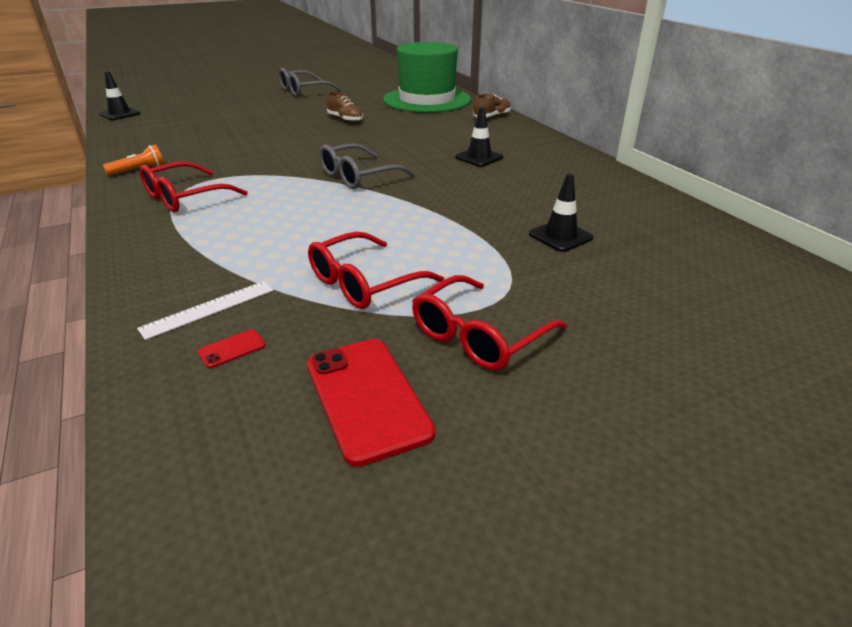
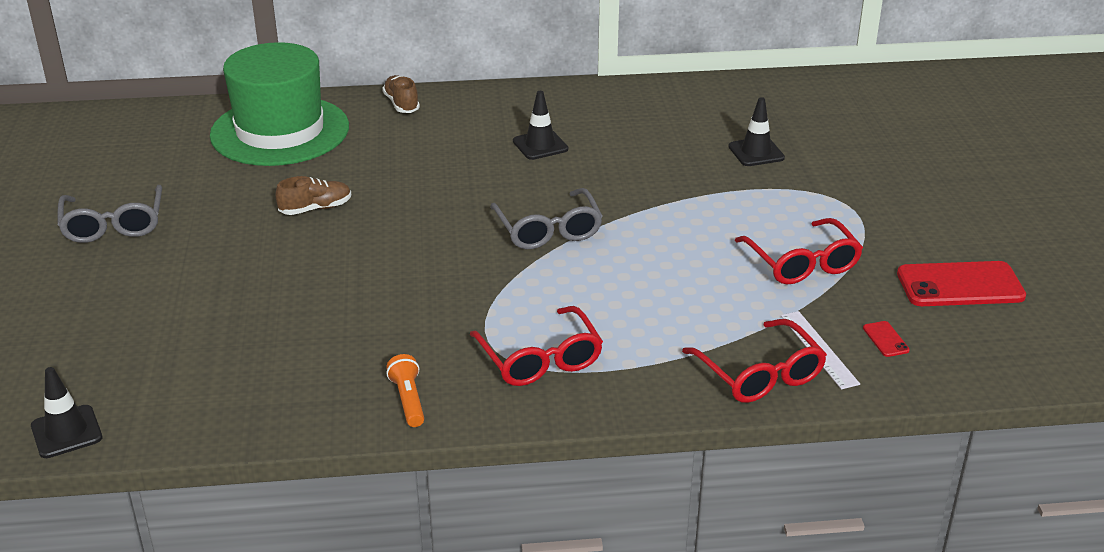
camera: 70 degrees left, 0 degrees up
red glasses [412,275,567,371] -> red glasses moved to [682,319,827,403]

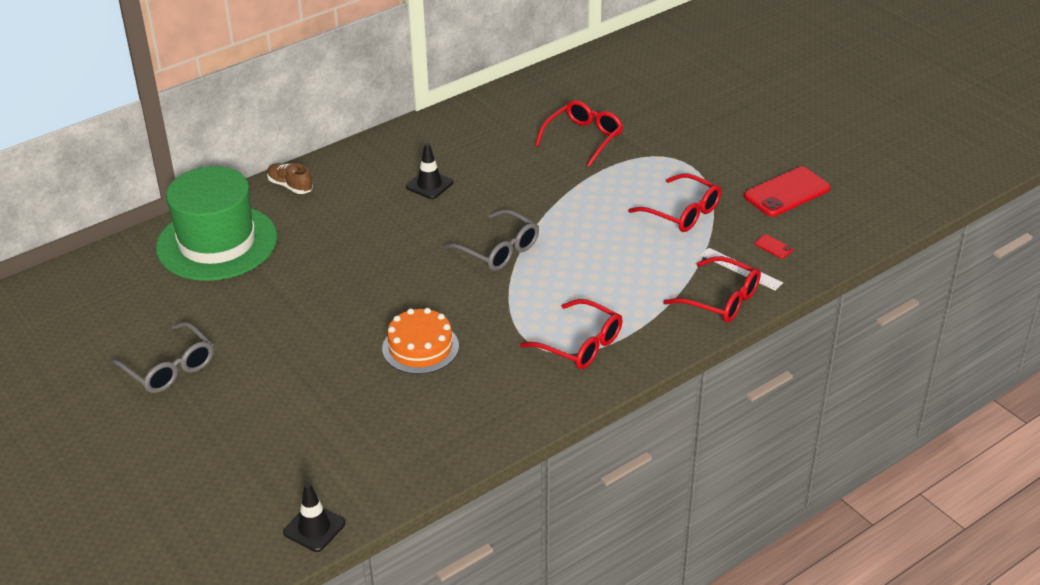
camera: 30 degrees left, 5 degrees up
brown shoe [275,176,351,215] -> none
orange flashlight [386,354,424,427] -> none
black traffic cone [728,97,785,166] -> red glasses [535,100,623,167]
none -> orange cake [382,308,459,374]

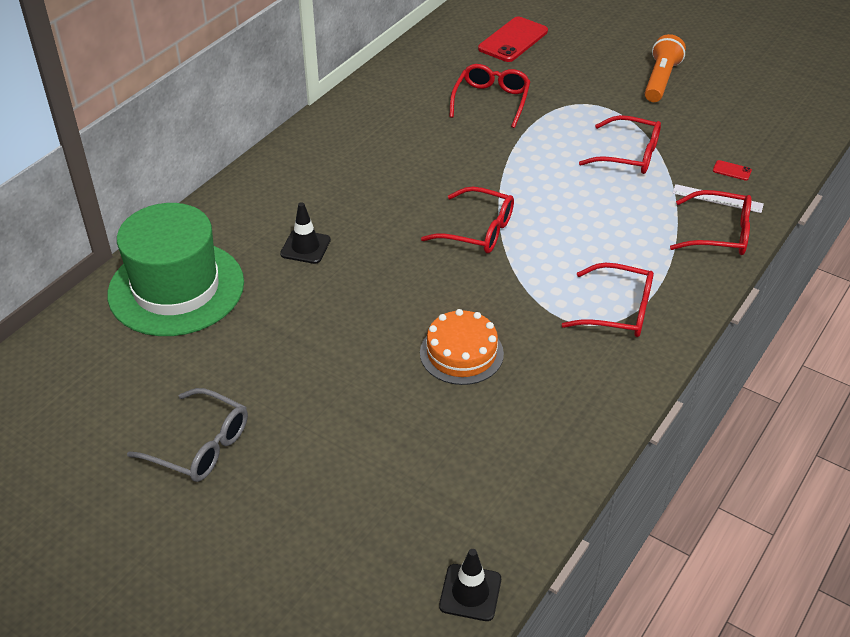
camera: 20 degrees left, 5 degrees up
brown shoe [267,163,313,194] -> none
black traffic cone [406,143,453,199] -> black traffic cone moved to [280,202,331,264]
grey glasses [443,209,539,271] -> red glasses [421,187,514,253]
red phone [744,167,831,217] -> red phone moved to [478,17,548,62]
none -> orange flashlight [645,34,686,102]

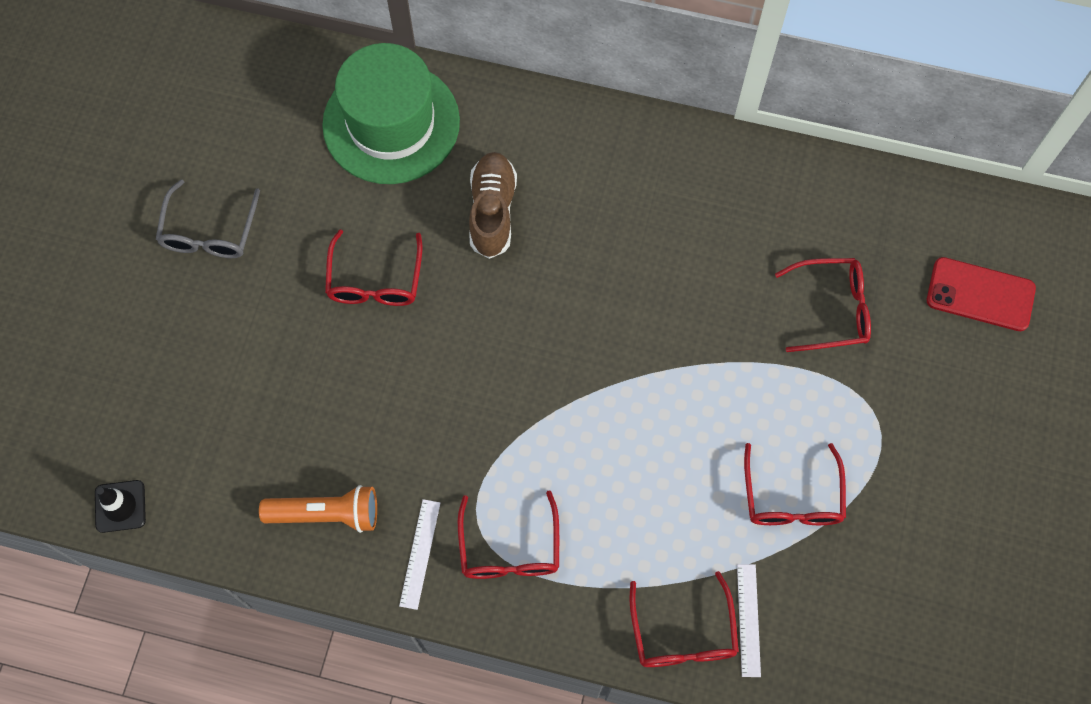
camera: 70 degrees right, 25 degrees up
black traffic cone [280,202,331,264] -> brown shoe [469,152,517,259]
orange cake [420,309,504,385] -> none
red glasses [421,187,514,253] -> red glasses moved to [325,229,423,306]
orange flashlight [645,34,686,102] -> orange flashlight moved to [259,485,377,533]
red phone [713,160,752,180] -> none
none -> white ruler [399,499,441,610]

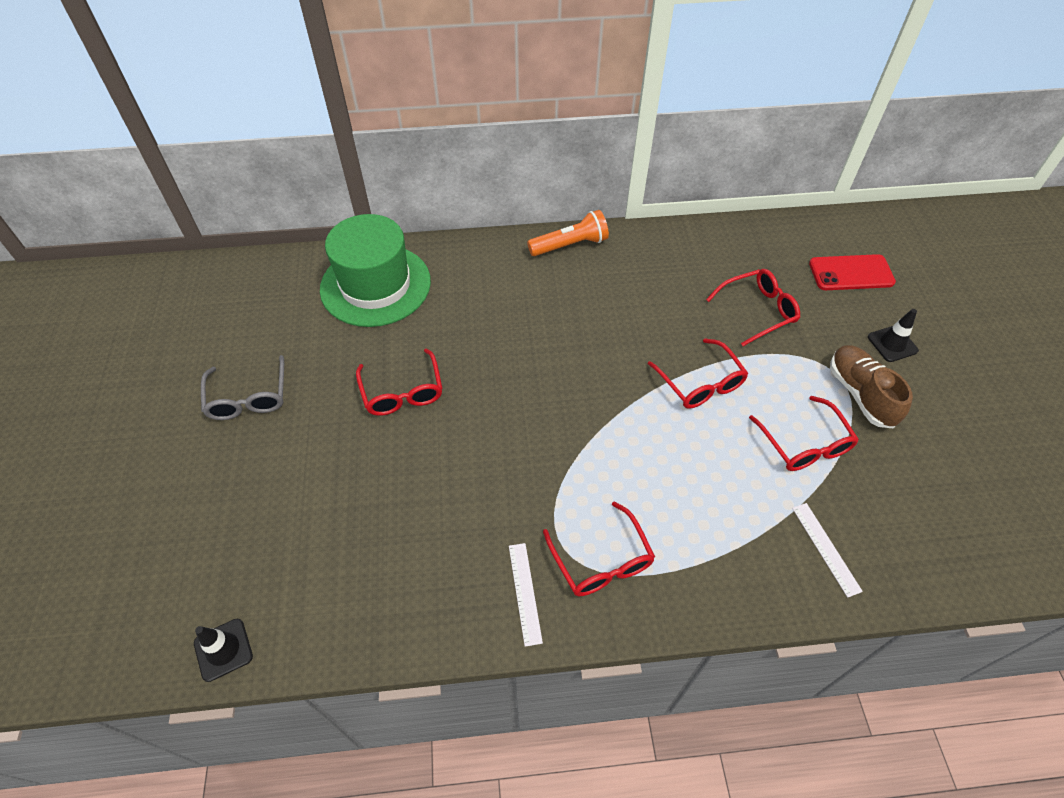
camera: 20 degrees left, 15 degrees down
orange flashlight [259,485,377,533] -> orange flashlight moved to [527,210,609,256]
brown shoe [469,152,517,259] -> brown shoe moved to [830,345,913,429]
red glasses [630,571,739,667] -> red glasses moved to [648,338,749,409]
none -> black traffic cone [868,309,919,362]

